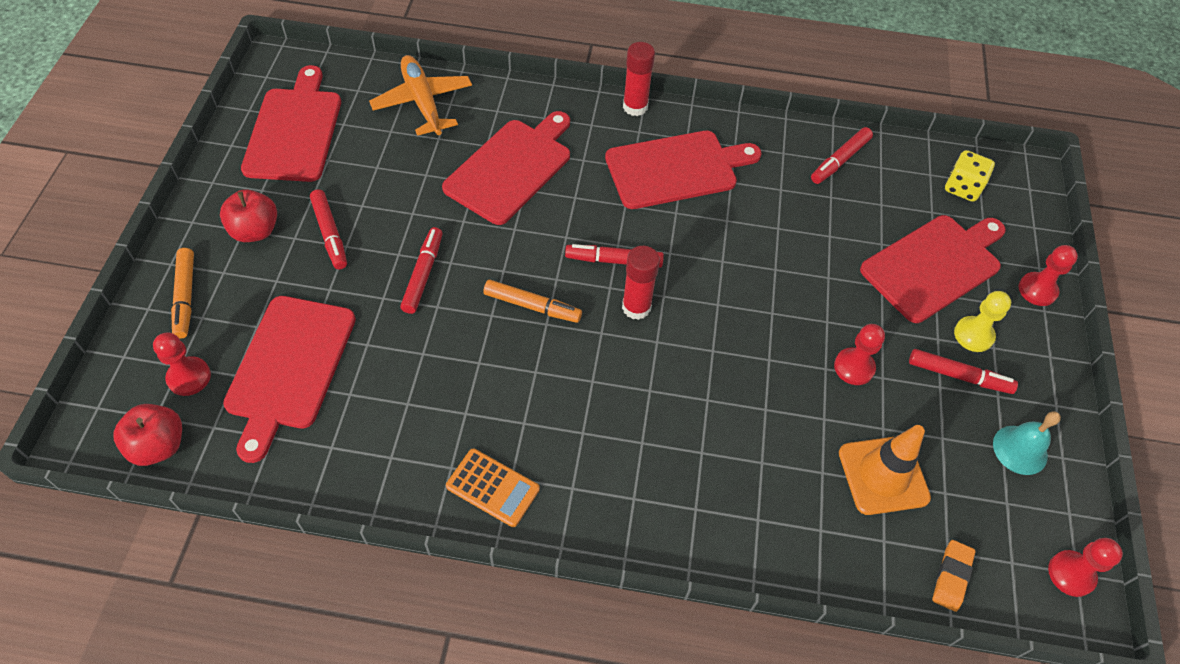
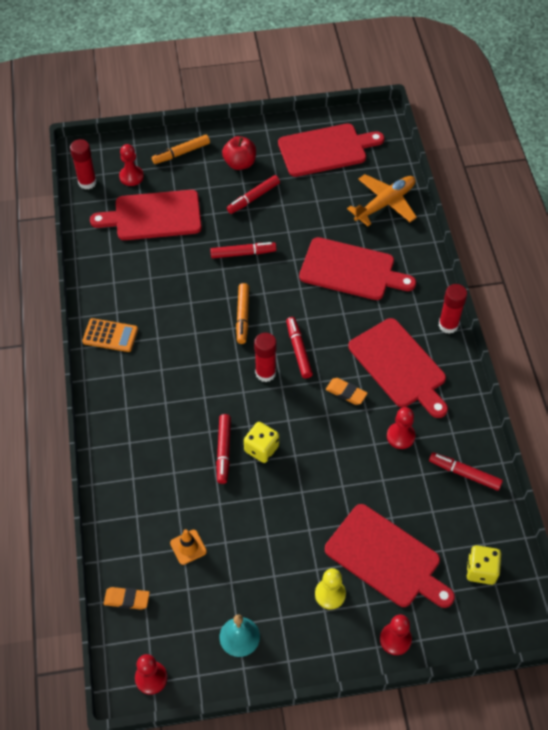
camera: 75 degrees right, 0 degrees up
red apple [113,404,182,466] -> red glue stick [70,139,97,189]
orange calculator [446,449,540,527] -> orange calculator turned 90 degrees counterclockwise [82,318,138,352]
red pawn [834,324,885,385] -> red pawn moved to [387,407,415,449]
orange traffic cone [839,425,931,515] -> orange traffic cone [170,529,207,565], size x0.56
red marker [909,349,1018,394] -> red marker moved to [216,414,231,484]
none -> yellow dice [244,422,279,463]
none -> orange eraser [326,378,368,405]

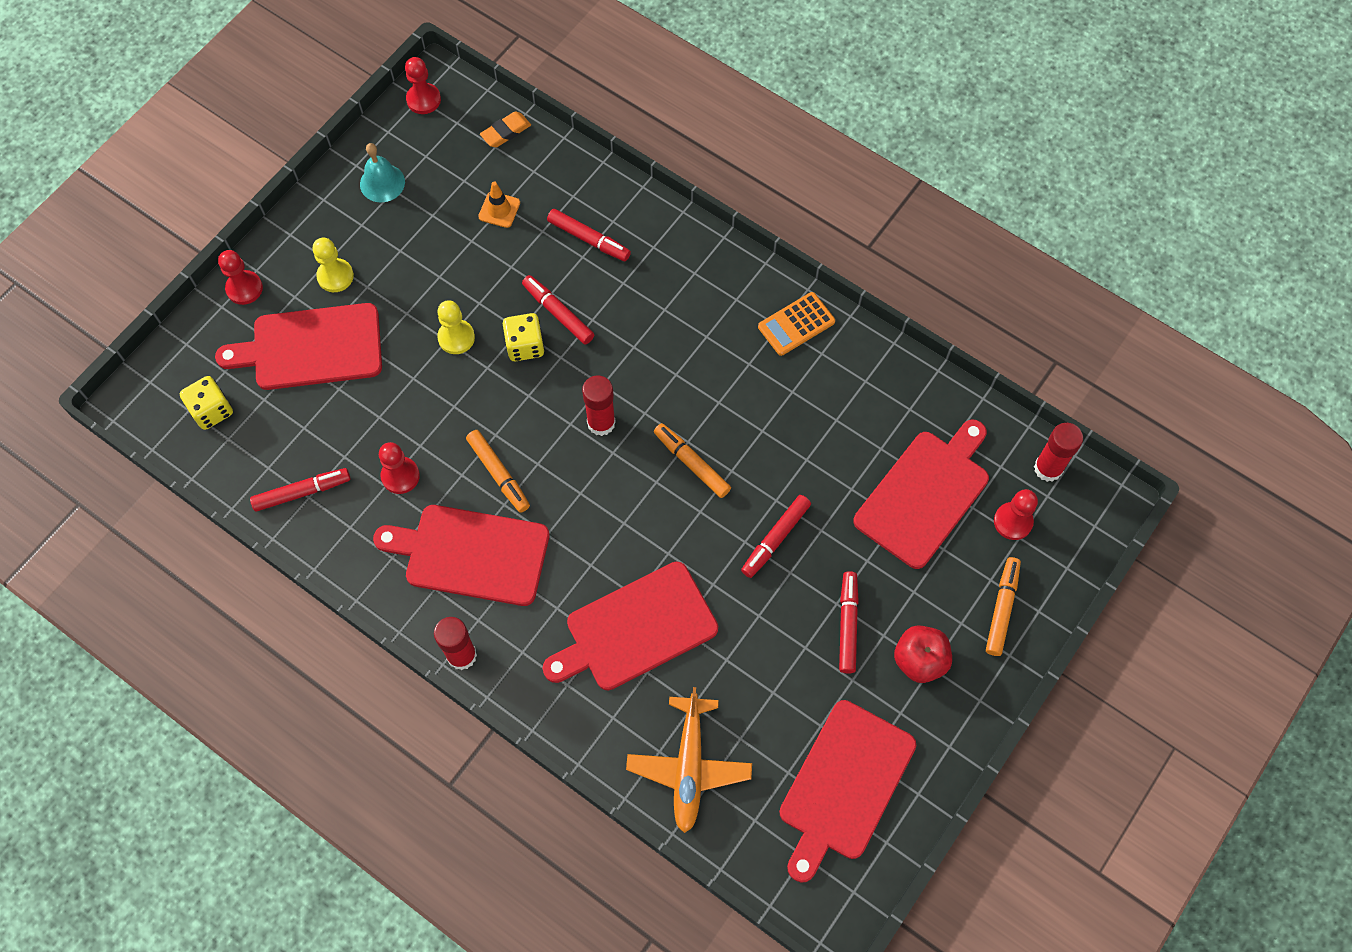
camera: 135 degrees right, 10 degrees up
red marker [286,317,313,379] -> red marker moved to [547,209,631,261]
orange eraser [326,378,368,405] -> orange marker [466,430,530,513]
none -> yellow pawn [437,300,475,354]

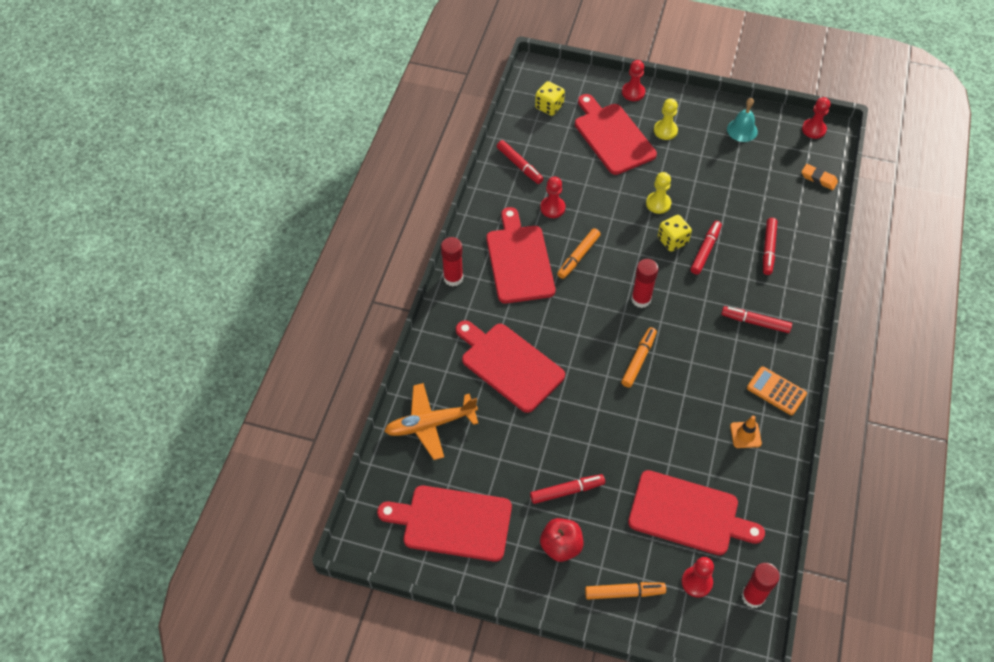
camera: 70 degrees right, 10 degrees down
orange traffic cone [478,181,520,228] -> orange traffic cone moved to [730,416,762,448]
red marker [741,495,811,578] -> red marker moved to [721,306,792,333]

